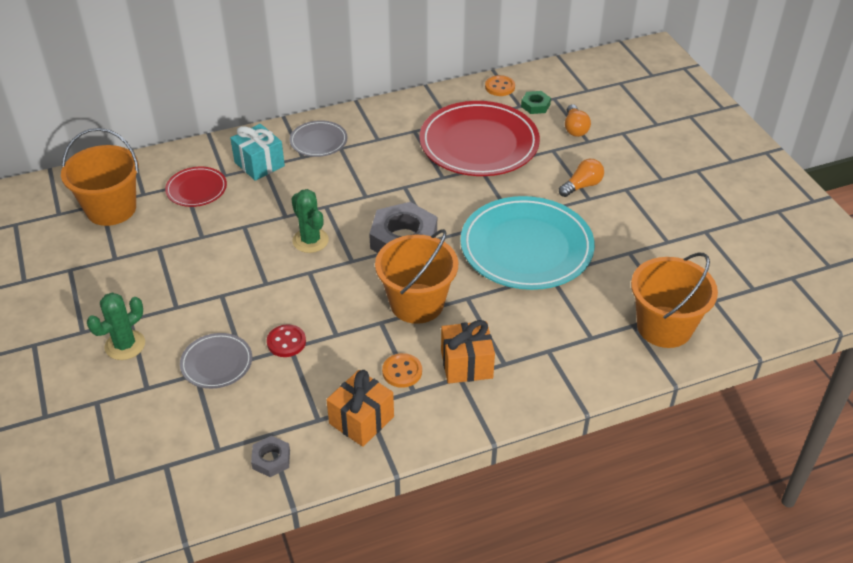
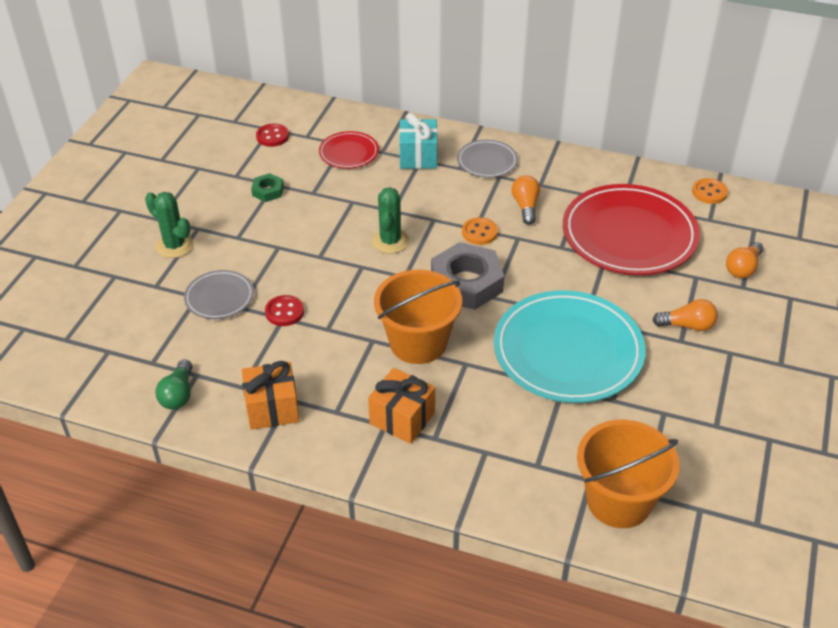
camera: 40 degrees right, 0 degrees up
orange bucket [61,128,139,226] -> red button [256,123,289,147]
green cactus [87,293,145,360] -> green cactus turned 45 degrees clockwise [145,192,193,258]
grey nut [251,436,290,477] -> green light bulb [156,359,193,410]
orange button [382,353,422,388] -> orange button moved to [462,217,498,245]
green nut [521,91,551,114] -> green nut moved to [251,173,284,202]
none -> orange light bulb [511,175,540,225]

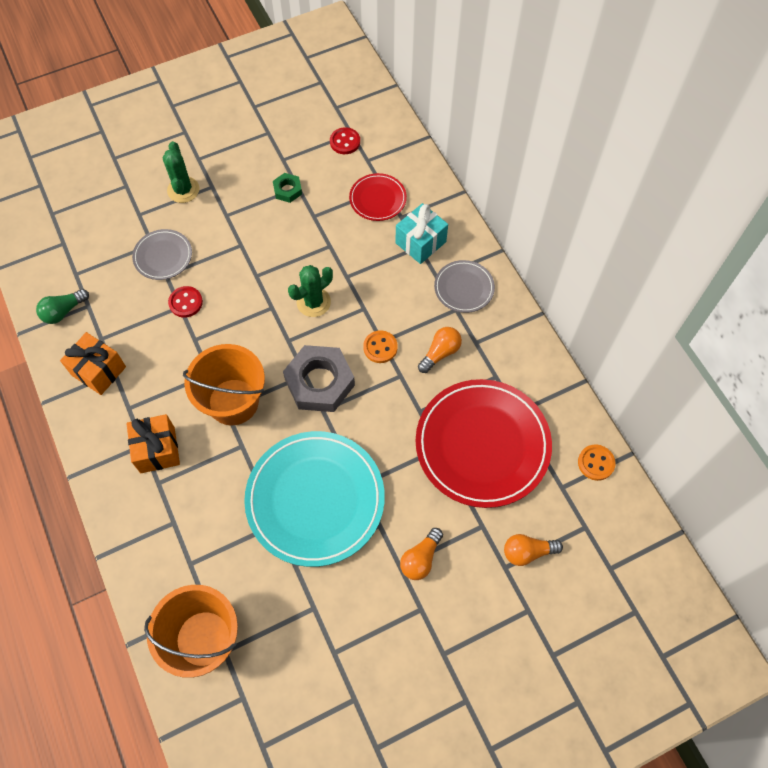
camera: 45 degrees right, 20 degrees up
orange light bulb [652,299,718,331] -> orange light bulb turned 75 degrees clockwise [400,528,443,580]

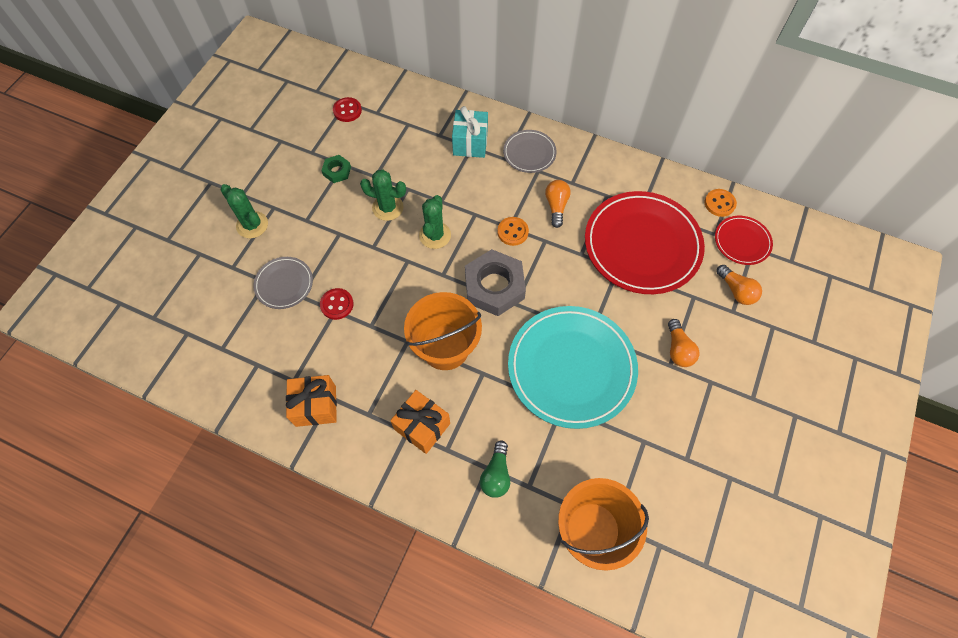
camera: 40 degrees left, 0 degrees up
green light bulb [36,289,89,324] -> green light bulb moved to [480,441,510,498]
red plate [349,173,407,221] -> red plate moved to [715,216,773,265]
orange light bulb [504,534,563,566] -> orange light bulb turned 75 degrees counterclockwise [717,265,762,305]
none -> green cactus [360,170,406,221]

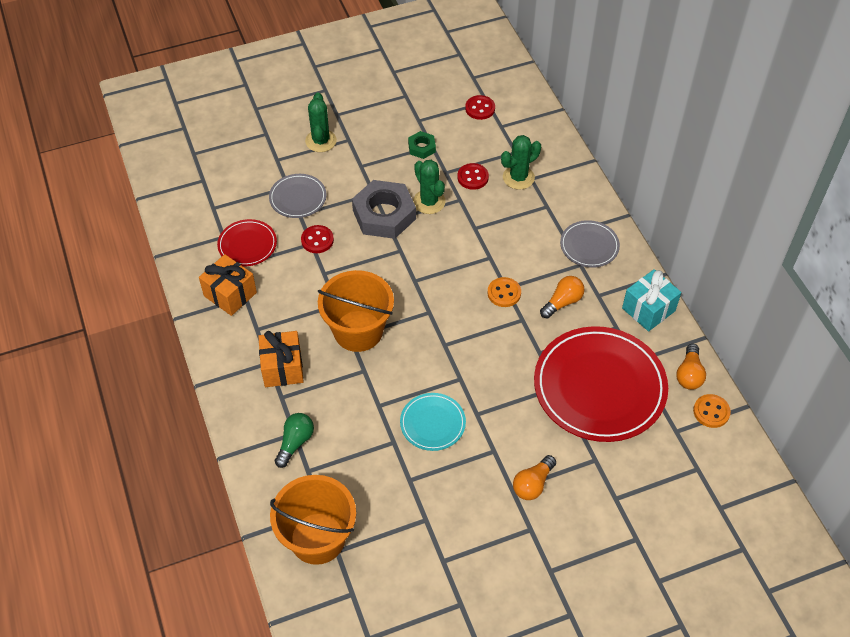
camera: 45 degrees right, 10 degrees down
green cactus [419,195,451,249] -> green cactus moved to [501,135,541,190]
turquoise gift [452,106,488,158] -> turquoise gift moved to [622,269,681,331]
grey nut [465,249,526,316] -> grey nut moved to [352,180,416,239]
green light bulb [480,441,510,498] -> green light bulb turned 150 degrees clockwise [275,413,314,468]
turquoise plate [508,306,638,429] -> turquoise plate [400,393,466,451], size x0.48
red plate [715,216,773,265] -> red plate moved to [217,219,277,266]
orange light bulb [717,265,762,305] -> orange light bulb moved to [676,344,706,390]
none -> red button [457,163,489,190]

